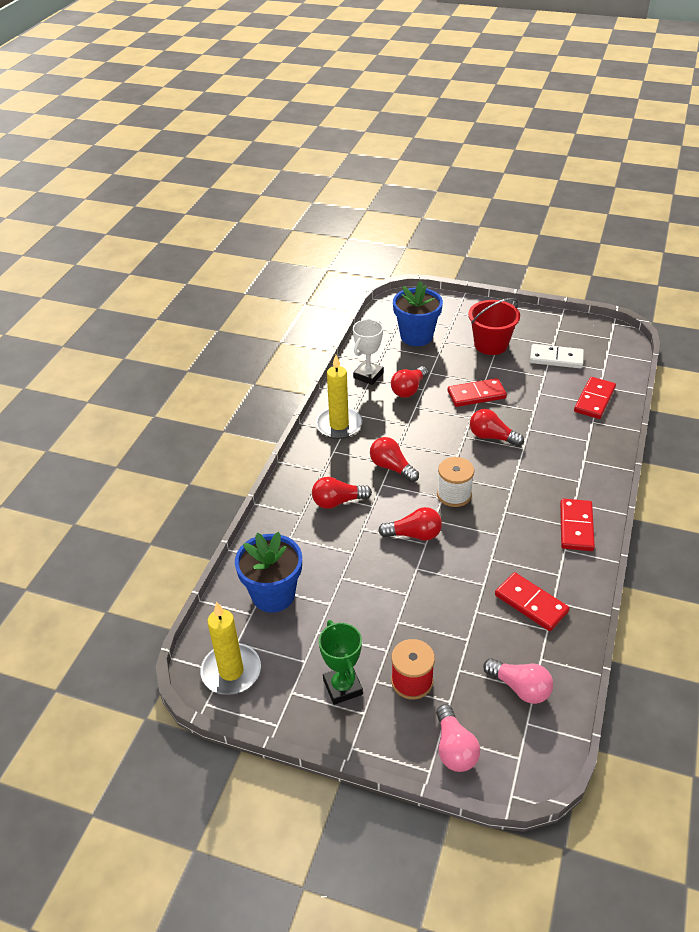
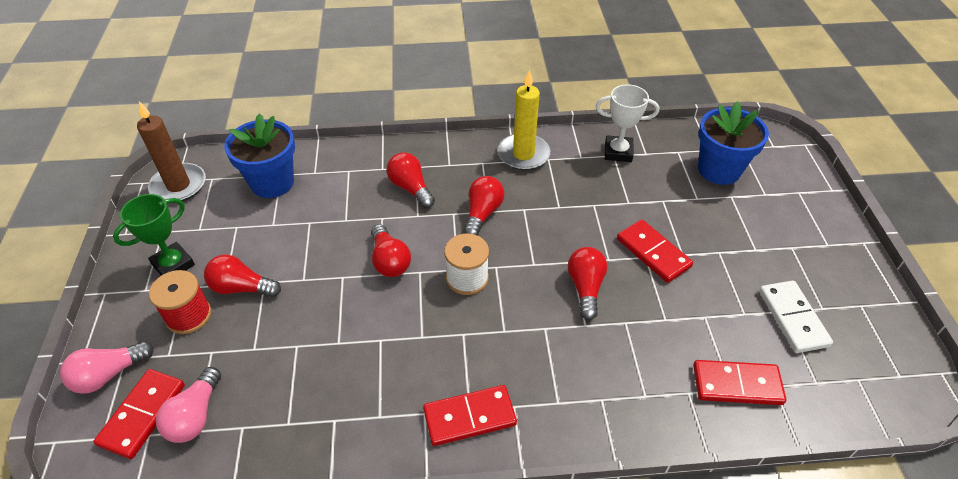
camera: 65 degrees right, 5 degrees up
yellow candle [200,602,261,695] -> brown candle [137,101,206,203]
red light bulb [391,366,428,398] -> red light bulb moved to [204,254,281,297]
red bucket [468,298,520,355] -> none
red domino [495,572,570,631] -> red domino moved to [93,369,185,459]

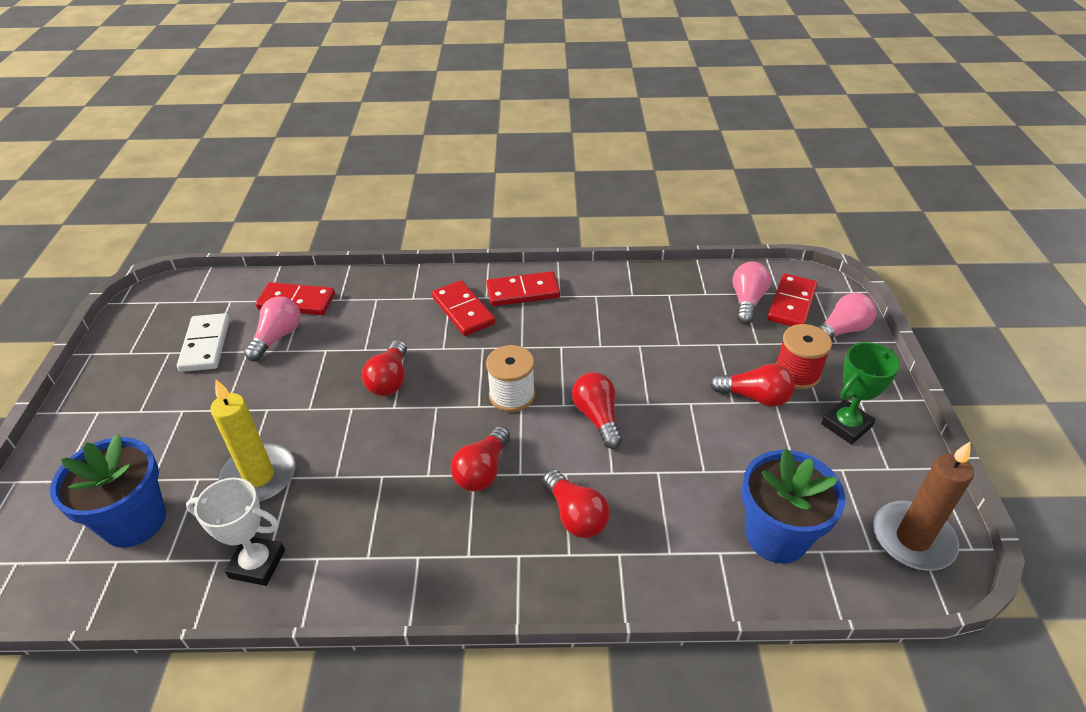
camera: 175 degrees left, 5 degrees down
yellow candle [497,70,551,170] -> yellow candle moved to [210,380,295,503]
red domino [617,219,693,283] -> red domino moved to [432,280,495,336]
none -> pink light bulb [244,296,301,361]

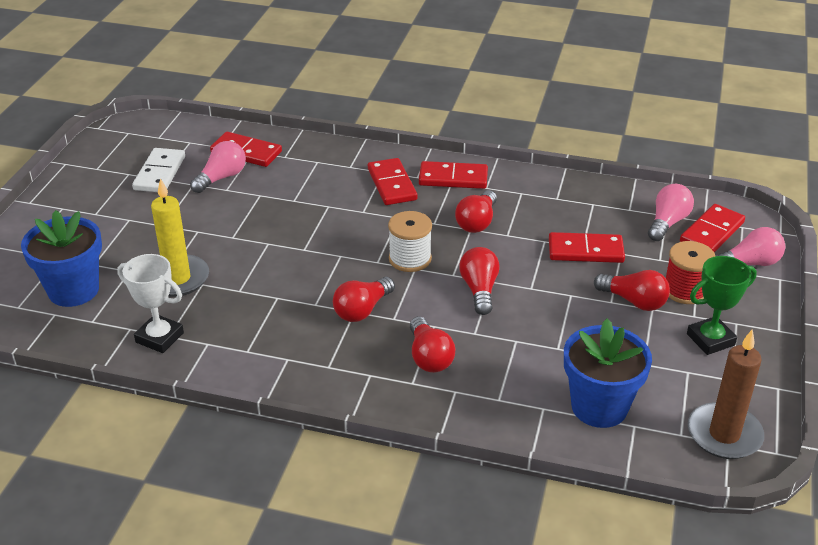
camera: 15 degrees right, 5 degrees down
red light bulb [362,340,407,396] -> red light bulb moved to [455,190,497,233]
none -> red domino [549,232,625,263]

